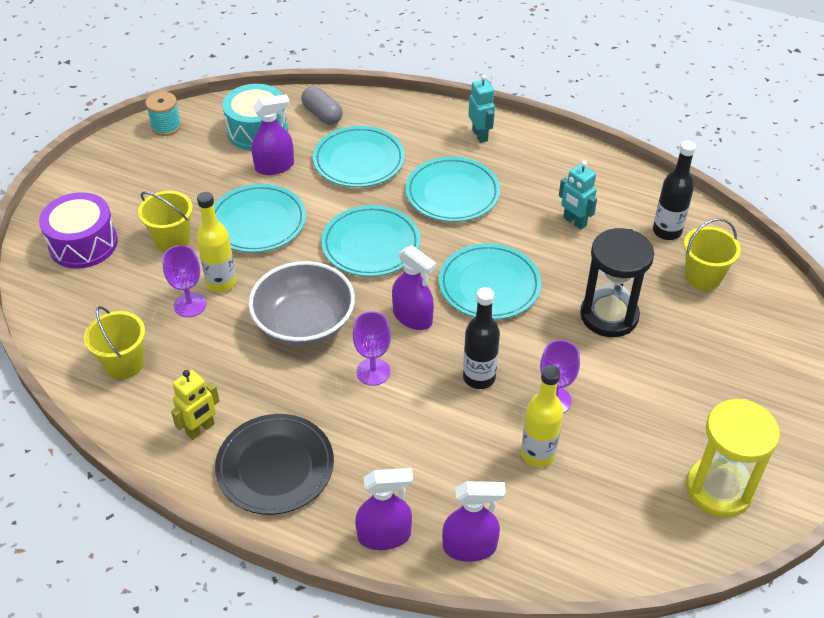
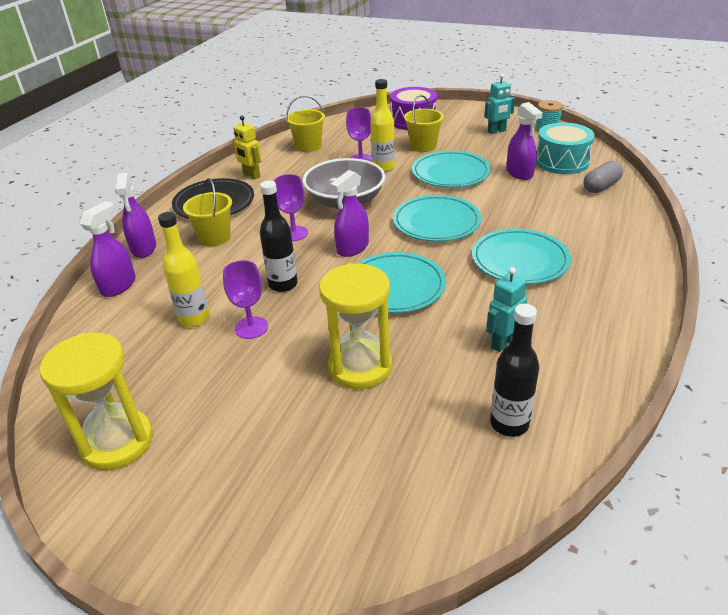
camera: 90 degrees right, 10 degrees down
turquoise plate [313,126,405,187] -> none
purple spray bottle [442,481,506,562] -> purple spray bottle turned 150 degrees counterclockwise [80,201,136,297]
turquoise robot [468,75,495,143] -> turquoise robot moved to [484,74,515,134]
black hourglass [580,228,654,337] -> yellow hourglass [319,263,392,389]
yellow bucket [684,218,741,291] -> yellow bucket moved to [183,178,232,246]

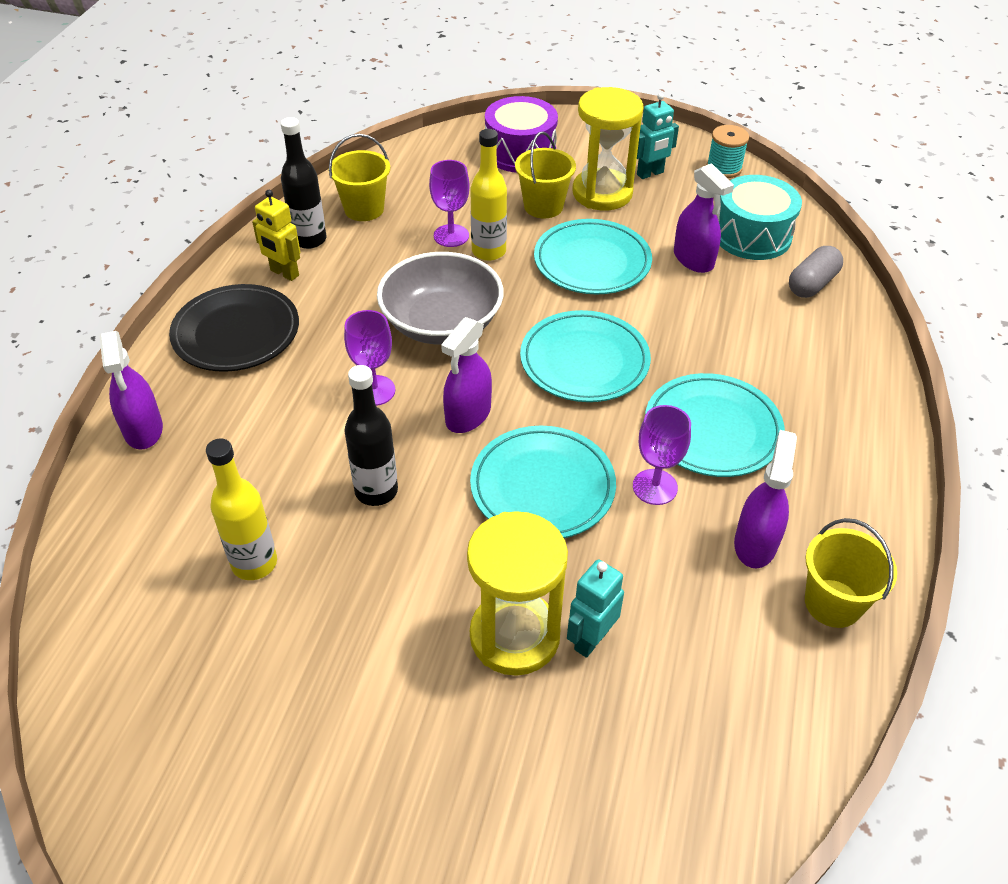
camera: 10 degrees left, 10 degrees up
yellow hourglass [40,333,153,470] -> yellow hourglass moved to [572,87,644,211]
purple spray bottle [80,201,136,297] -> purple spray bottle moved to [734,430,797,568]
yellow bucket [183,178,232,246] -> yellow bucket moved to [805,518,897,628]
purple goblet [223,260,268,339] -> purple goblet moved to [633,405,691,505]
turquoise robot [486,267,527,352] -> turquoise robot moved to [567,559,624,658]
black bottle [490,304,539,437] -> black bottle moved to [281,117,327,249]

